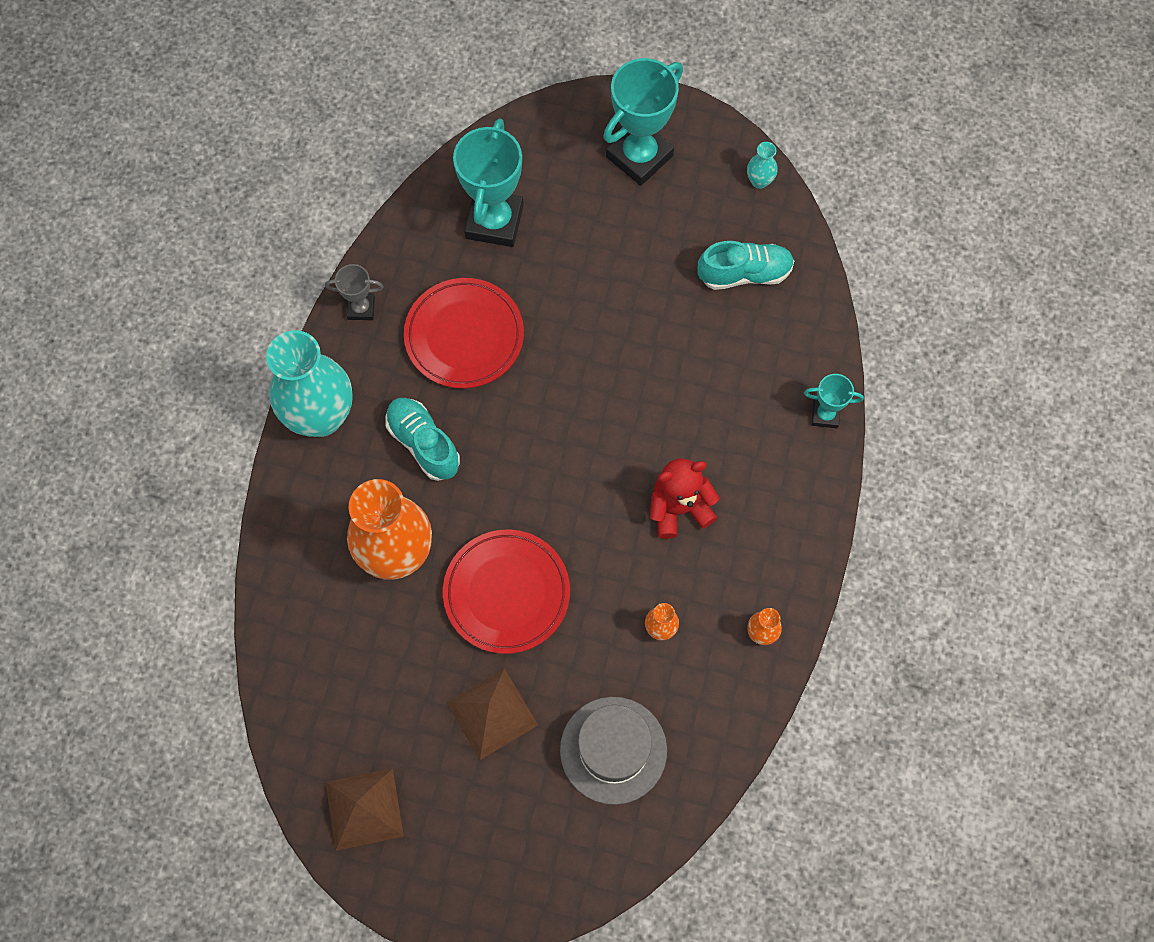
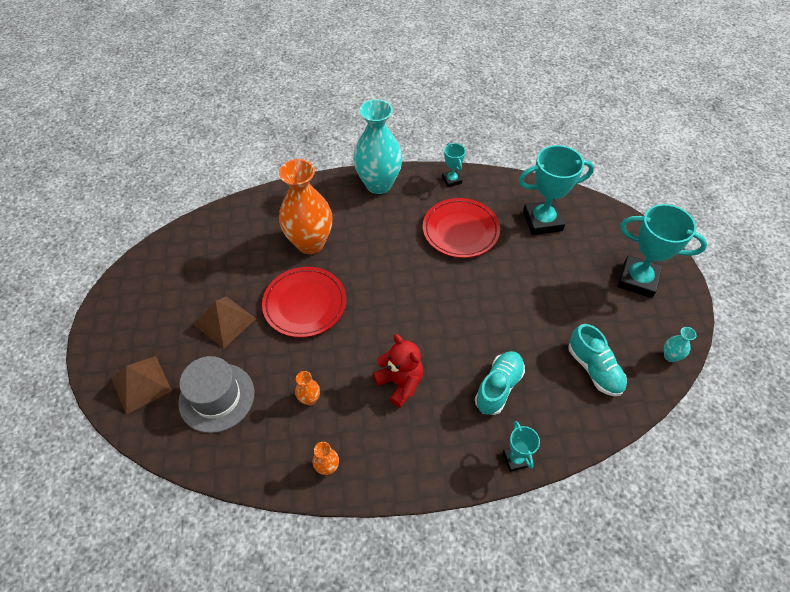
camera: 70 degrees right, 15 degrees down
grey trophy [325,264,383,320] -> turquoise trophy [442,143,466,187]
brown pyramid [325,768,404,851] -> brown pyramid moved to [112,356,172,415]
turquoise shoe [385,398,460,481] -> turquoise shoe moved to [475,351,525,415]

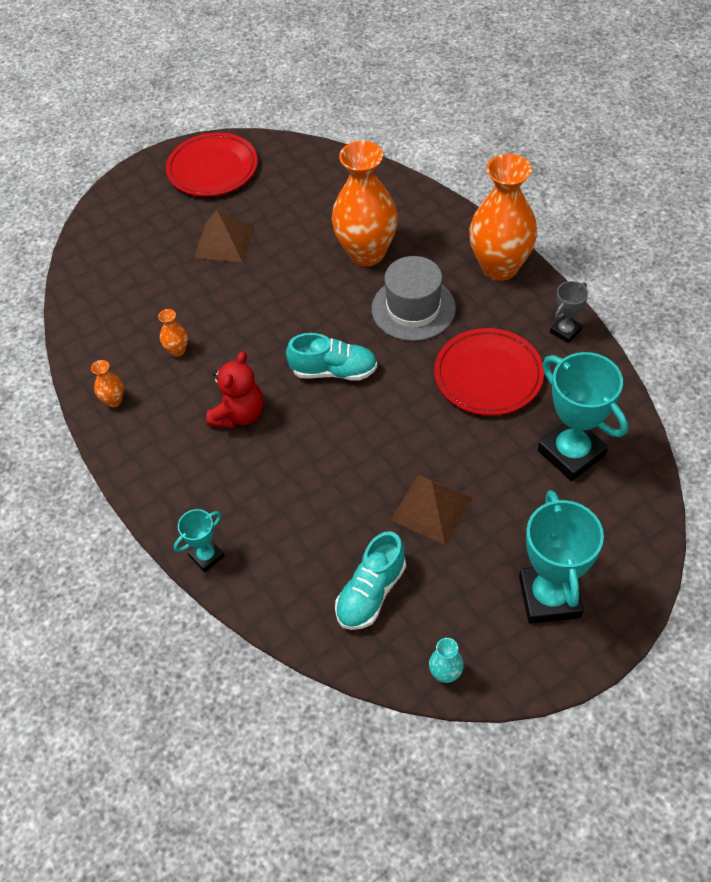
camera: 65 degrees right, 0 degrees up
brown pyramid [112,356,172,415] -> brown pyramid moved to [391,474,472,545]
grey hat [178,356,254,433] -> grey hat moved to [372,256,456,341]
red plate [262,267,346,338] -> red plate moved to [166,132,258,197]
turquoise vase [353,99,403,194] -> orange vase [469,154,538,281]
turquoise trophy [442,143,466,187] -> grey trophy [550,281,588,343]
turquoise shoe [475,351,525,415] -> turquoise shoe moved to [286,333,377,381]

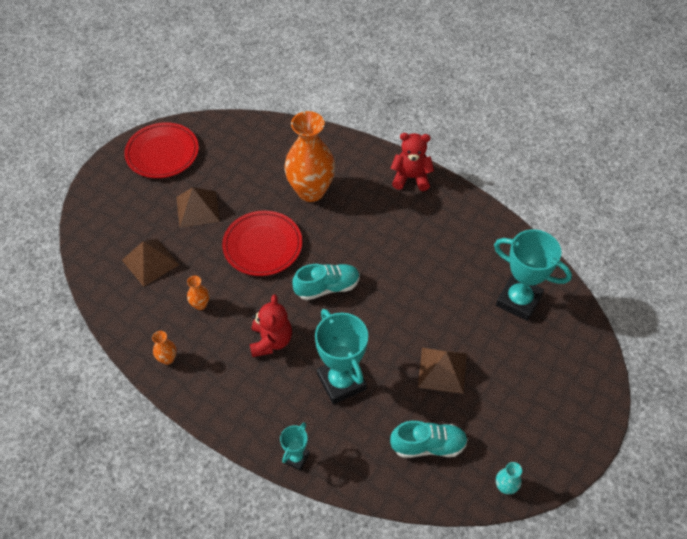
camera: 25 degrees left, 0 degrees up
turquoise shoe [335,531,406,630] -> turquoise shoe turned 105 degrees counterclockwise [390,421,468,458]
grey hat [372,256,456,341] -> none
red plate [434,328,544,416] -> red plate moved to [222,210,302,276]
orange vase [469,154,538,281] -> red teddy bear [391,133,434,191]
turquoise trophy [519,490,604,624] -> turquoise trophy moved to [315,309,368,404]
grey trophy [550,281,588,343] -> none
none -> brown pyramid [122,239,179,287]

